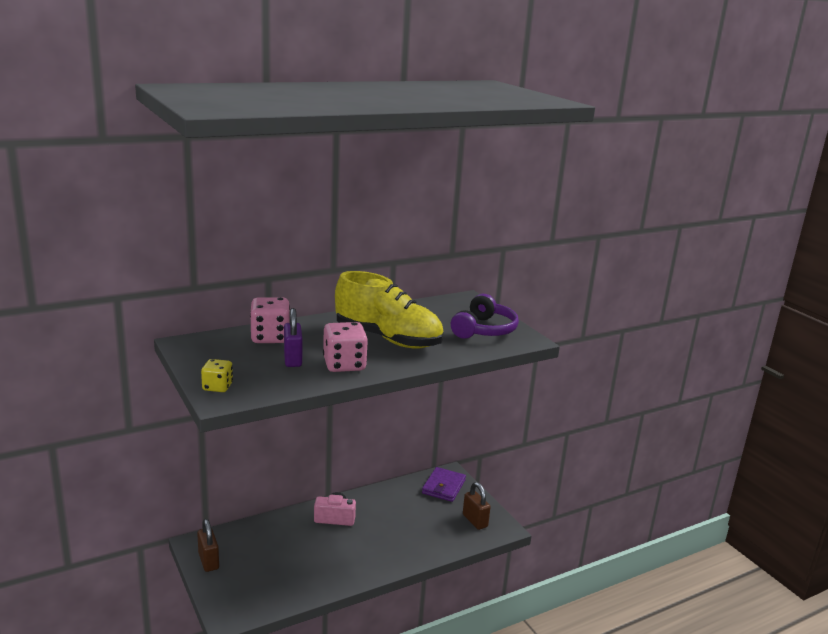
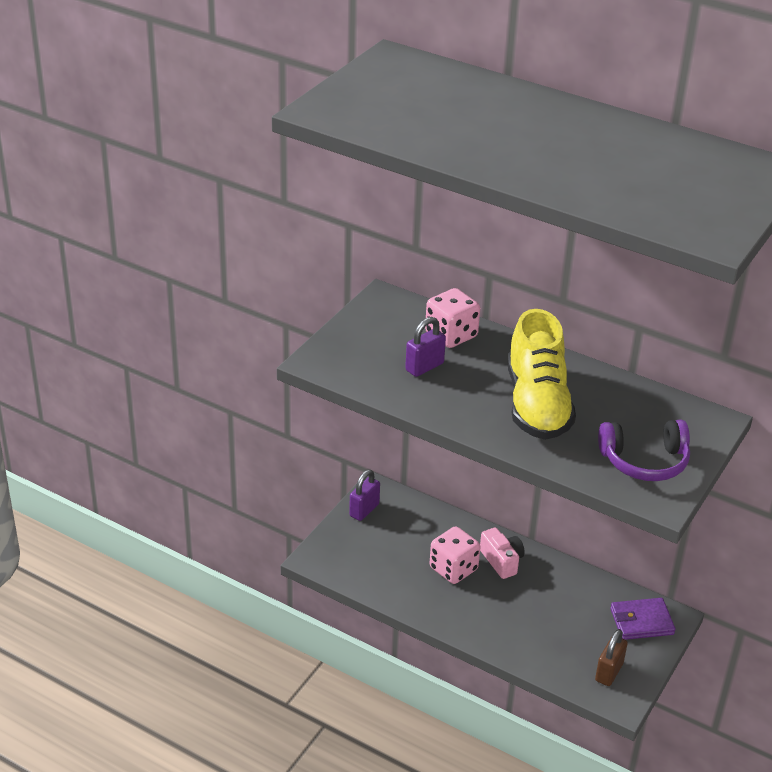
camera: 60 degrees right, 15 degrees up
brown padlock [197,519,219,572] -> purple padlock [349,469,380,521]
yellow dice [201,359,233,392] -> none
pink dice [323,322,368,372] -> pink dice moved to [429,526,481,584]

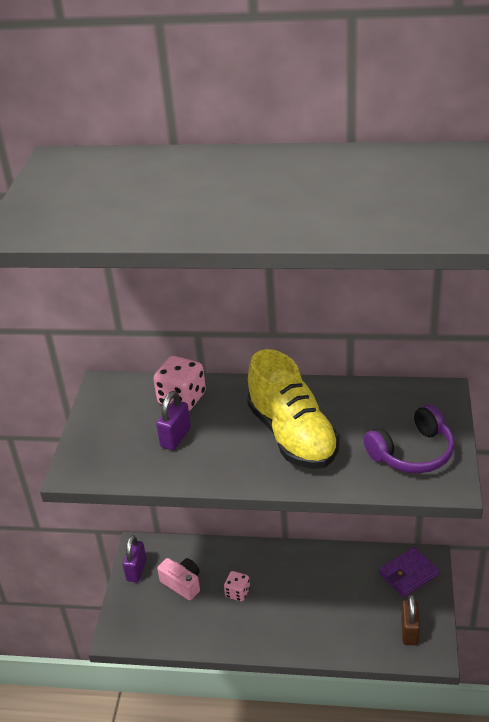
camera: 20 degrees left, 0 degrees up
pink dice [429,526,481,584] -> pink dice [224,571,250,602], size x0.60
pink camera [480,527,525,579] -> pink camera moved to [157,558,200,600]

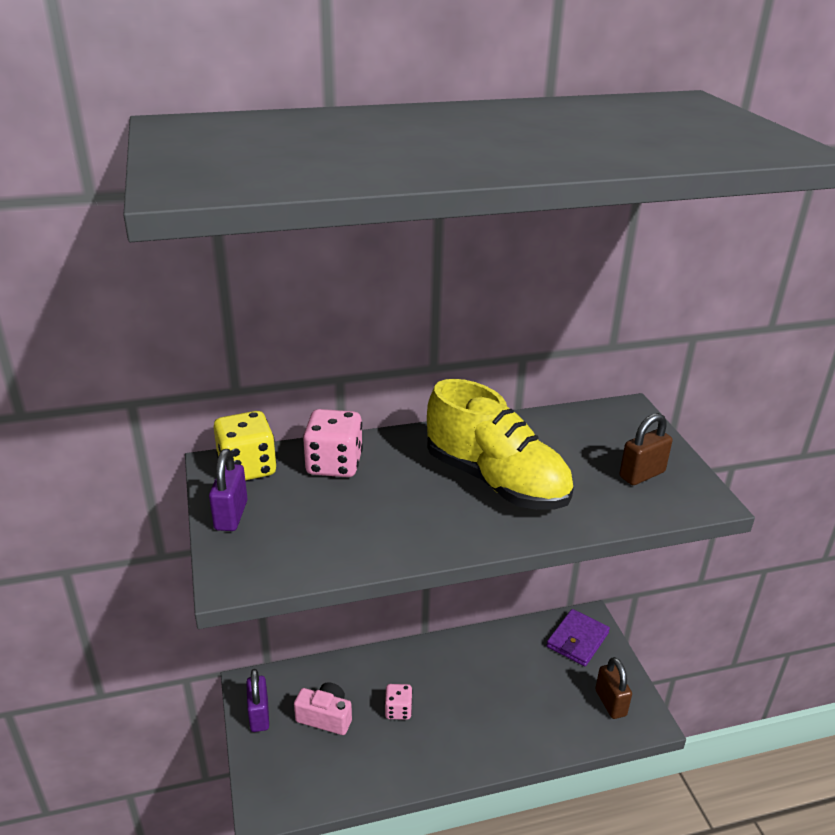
camera: 25 degrees left, 5 degrees down
purple padlock [156,391,191,450] -> purple padlock moved to [209,449,248,531]
purple headphones [364,404,455,473] -> brown padlock [619,413,672,485]
none -> yellow dice [214,411,277,480]

